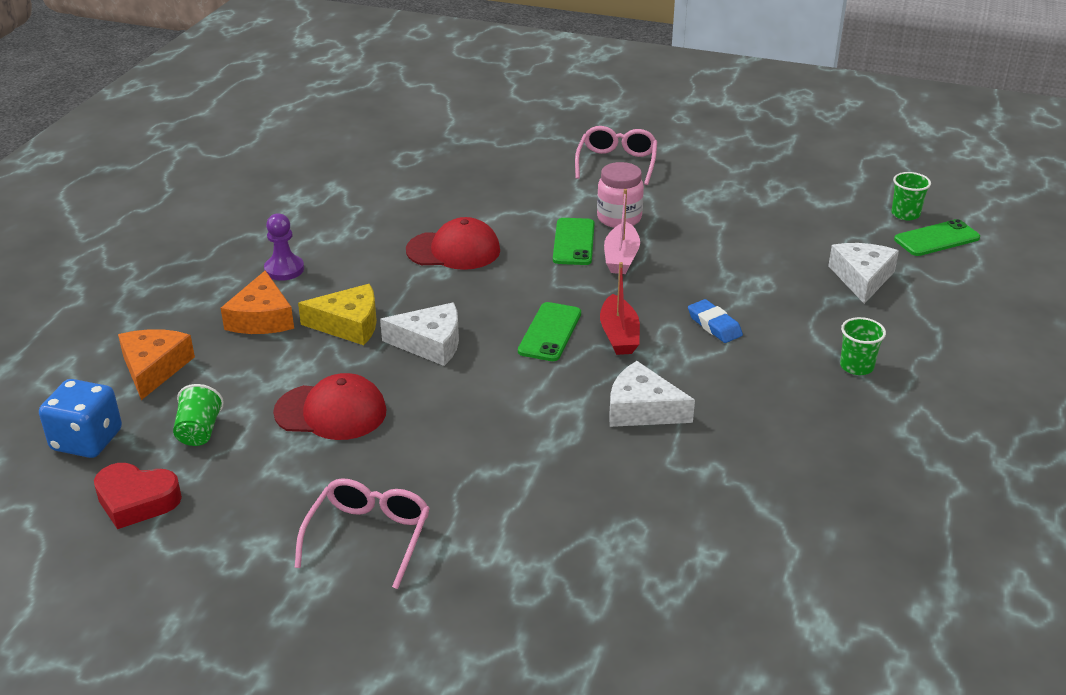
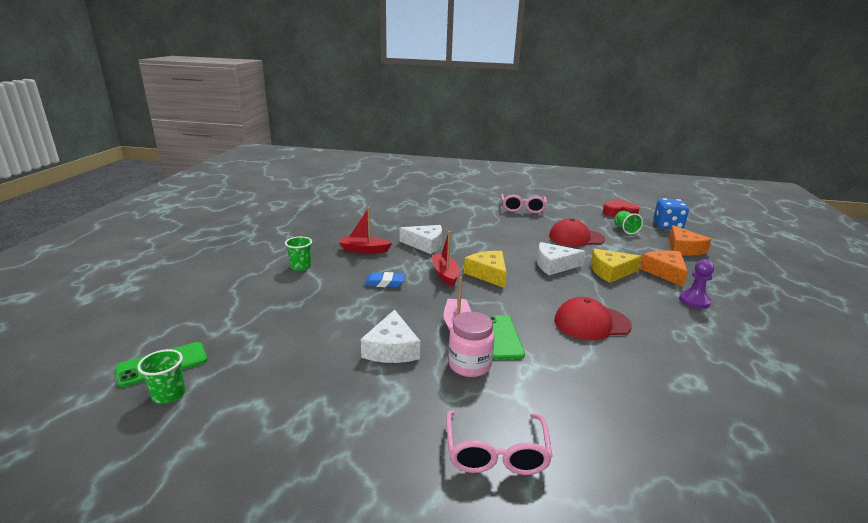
camera: 170 degrees right, 10 degrees down
green phone [518,302,581,361] -> yellow cheese [464,251,507,288]
blue eraser [688,299,743,343] -> blue eraser turned 45 degrees counterclockwise [364,272,405,287]
white cheese [828,243,899,304] -> white cheese moved to [361,310,420,363]
none -> red boat [339,207,392,254]

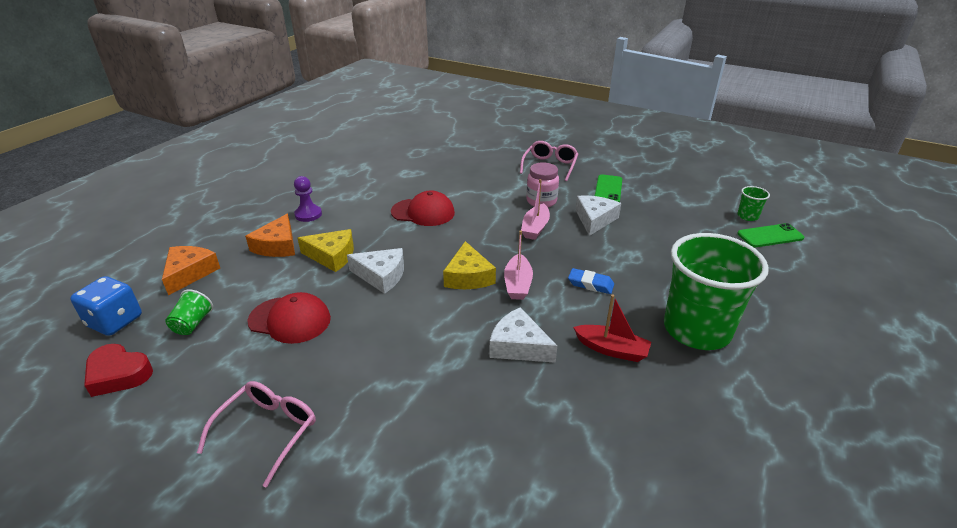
camera: 160 degrees left, 10 degrees up
green cup [285,237,312,271] -> green cup [664,233,769,350], size x2.48
red boat [432,231,460,287] -> pink boat [504,231,533,300]
green phone [487,315,525,360] -> green phone moved to [595,174,622,202]

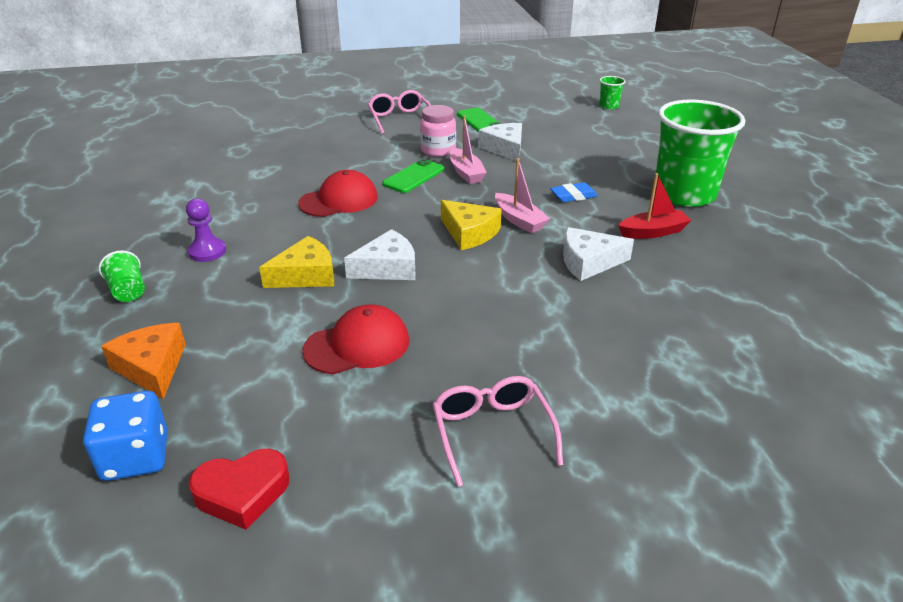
camera: 40 degrees left, 0 degrees up
green cup [165,289,213,335] -> green cup moved to [99,250,145,302]
orange cheese [245,214,295,257] -> none
green phone [737,223,805,247] -> green phone moved to [382,159,444,193]

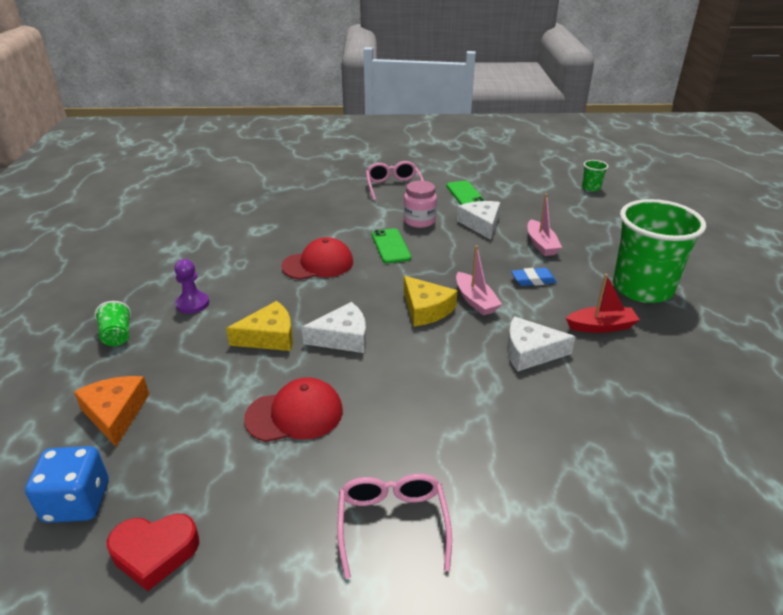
camera: 10 degrees right, 0 degrees up
green phone [382,159,444,193] -> green phone turned 60 degrees counterclockwise [372,228,411,263]
pink boat [450,115,487,184] -> pink boat moved to [528,194,562,256]

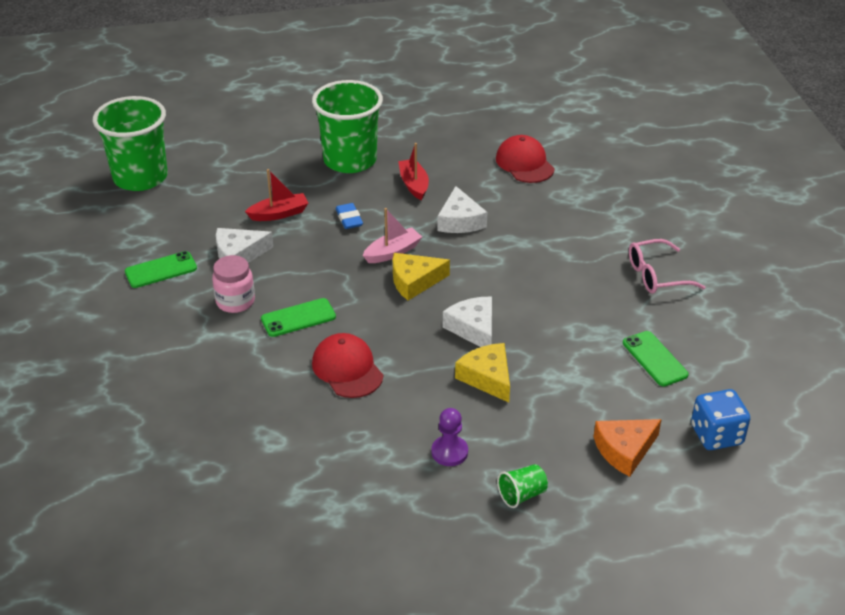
camera: 100 degrees left, 5 degrees up
red heart [107,513,199,591] -> none
red cap [244,377,343,442] -> red cap moved to [496,135,555,183]
pink glasses [366,161,424,201] -> none
yellow cheese [404,276,457,326] -> yellow cheese turned 150 degrees counterclockwise [393,253,450,301]
pink boat [528,194,562,256] -> red boat [245,169,308,221]
green cup [582,160,608,192] -> green cup [93,96,168,191], size x2.48
none -> green phone [623,331,689,386]

